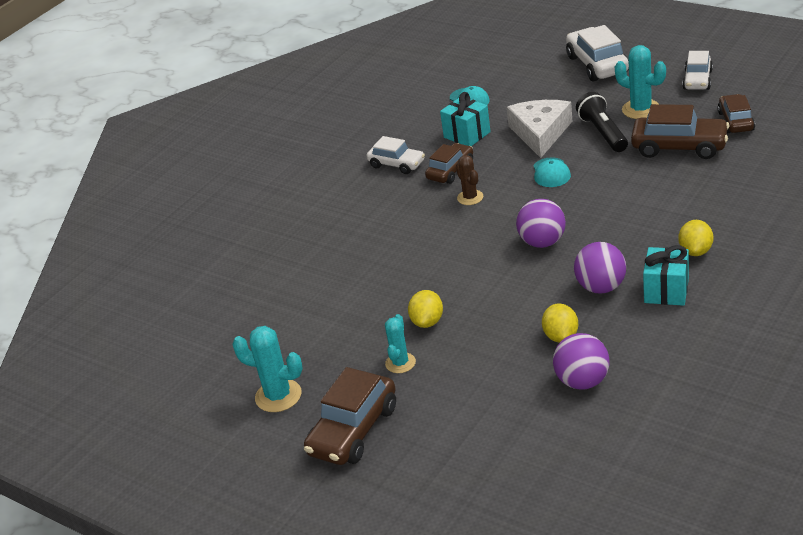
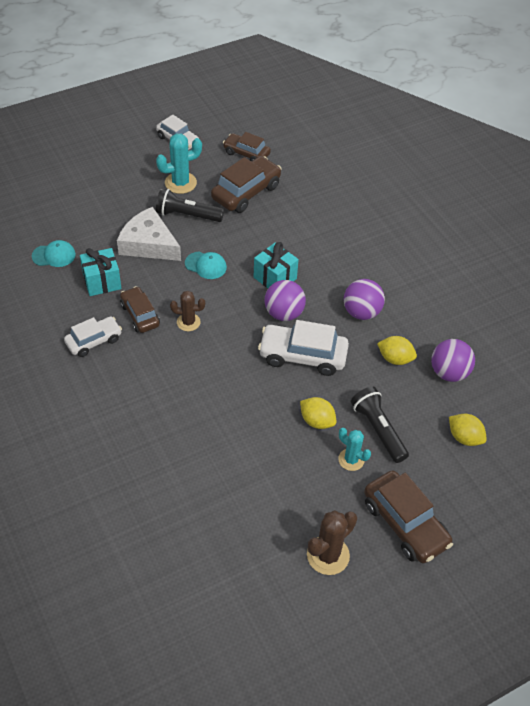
camera: 70 degrees left, 15 degrees up
turquoise cactus [232,326,303,412] -> brown cactus [307,510,357,575]
white car [566,25,629,81] -> white car moved to [258,320,349,376]
turquoise gift [643,245,689,306] -> turquoise gift moved to [254,242,299,288]
yellow lemon [678,220,713,256] -> yellow lemon moved to [449,414,487,446]
none -> black flashlight [351,387,409,463]

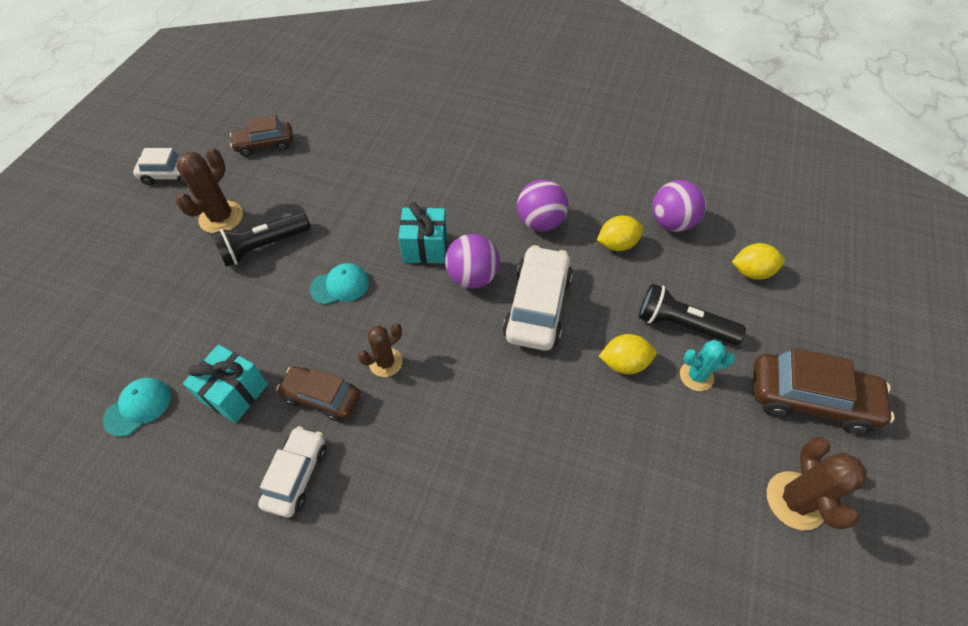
camera: 40 degrees left, 5 degrees up
white cheese [117,207,181,261] -> none
turquoise cactus [156,133,202,194] -> brown cactus [176,148,243,233]
brown car [211,156,282,213] -> none
white car [258,320,349,376] -> white car turned 135 degrees clockwise [503,245,573,351]

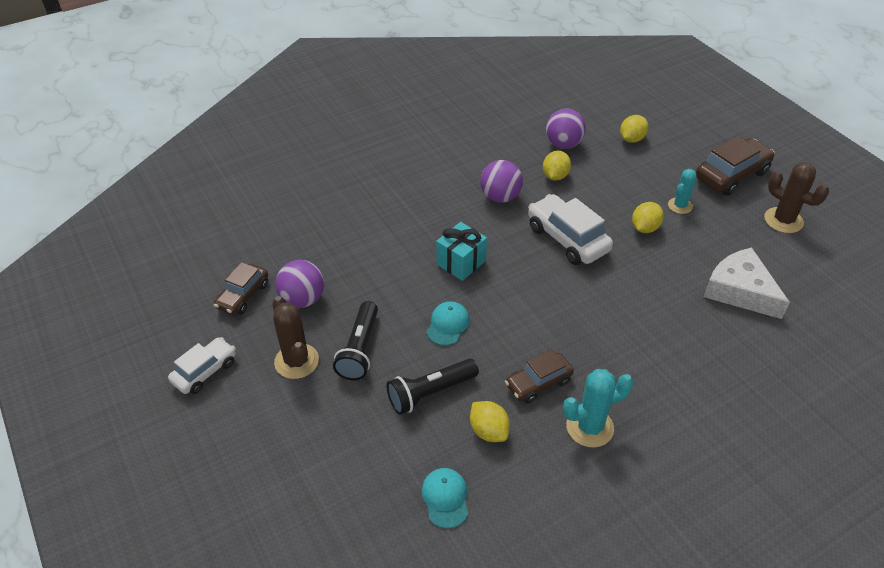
camera: 50 degrees left, 10 degrees down
turquoise gift [183,344,268,423] -> yellow lemon [470,401,510,442]
white car [258,426,327,517] -> turquoise cactus [563,369,634,448]
brown cactus [358,323,403,377] -> none
purple ball [445,234,500,289] -> purple ball moved to [275,260,324,308]
black flashlight [639,284,746,345] -> black flashlight moved to [387,358,479,415]
none -> white cheese [704,248,790,319]

